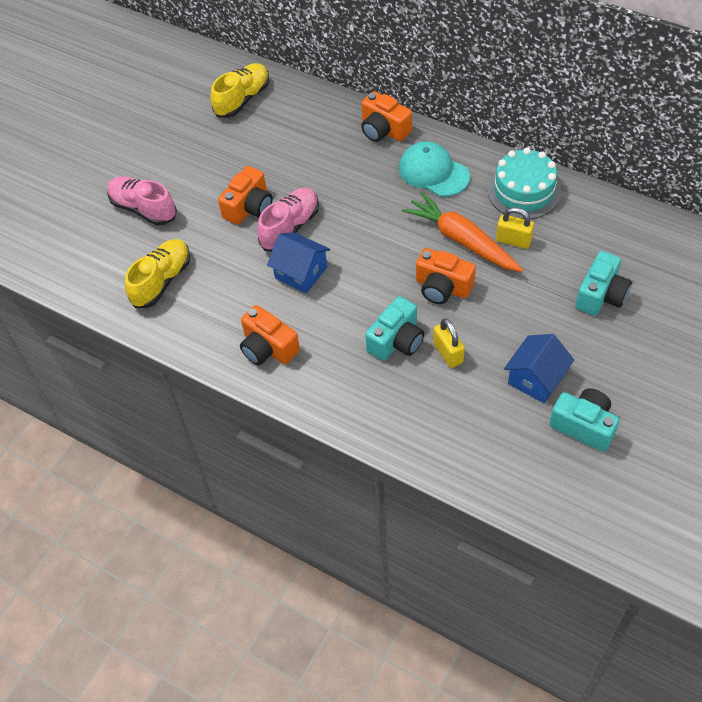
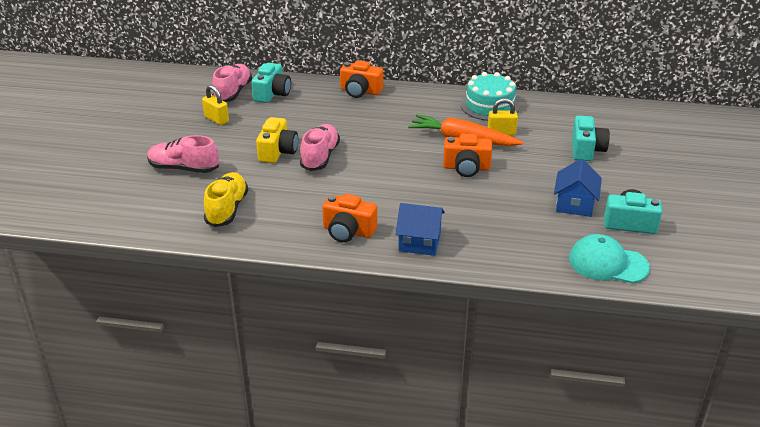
camera: 25 degrees left, 20 degrees down
yellow shoe [211,63,269,118] -> pink shoe [212,64,252,102]
orange camera [218,166,273,225] -> yellow camera [256,117,298,163]
blue house [267,232,330,293] -> blue house moved to [396,203,445,256]
turquoise camera [365,296,424,361] -> turquoise camera moved to [251,63,291,103]
turquoise cap [399,141,470,197] -> turquoise cap moved to [569,234,650,283]
yellow padlock [433,318,465,368] -> yellow padlock moved to [202,85,229,125]

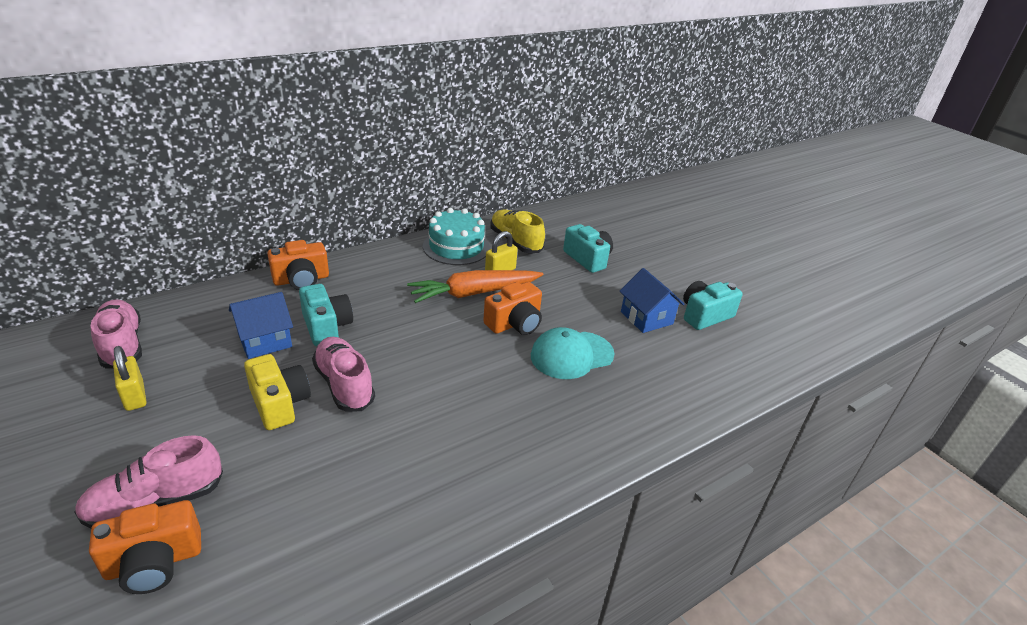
camera: 45 degrees left, 0 degrees up
yellow padlock [202,85,229,125] -> yellow padlock turned 60 degrees clockwise [113,346,147,411]
yellow shoe [204,172,248,227] -> yellow shoe moved to [490,209,545,253]
turquoise camera [251,63,291,103] -> turquoise camera moved to [299,284,353,346]
orange camera [322,194,377,243] -> orange camera moved to [89,500,201,594]
blue house [396,203,445,256] -> blue house moved to [229,292,293,359]
turquoise cap [569,234,650,283] -> turquoise cap moved to [531,327,615,379]

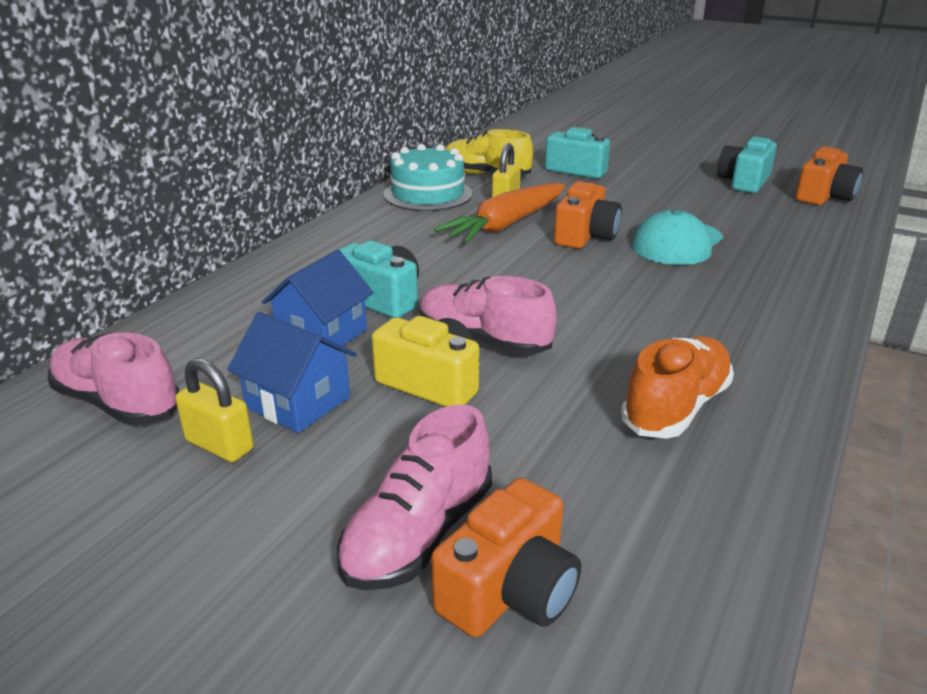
camera: 25 degrees left, 5 degrees down
orange camera [267,240,329,290] -> orange camera moved to [796,147,863,205]
blue house [620,268,685,333] -> blue house moved to [227,312,357,433]
none -> orange shoe [621,336,734,439]

